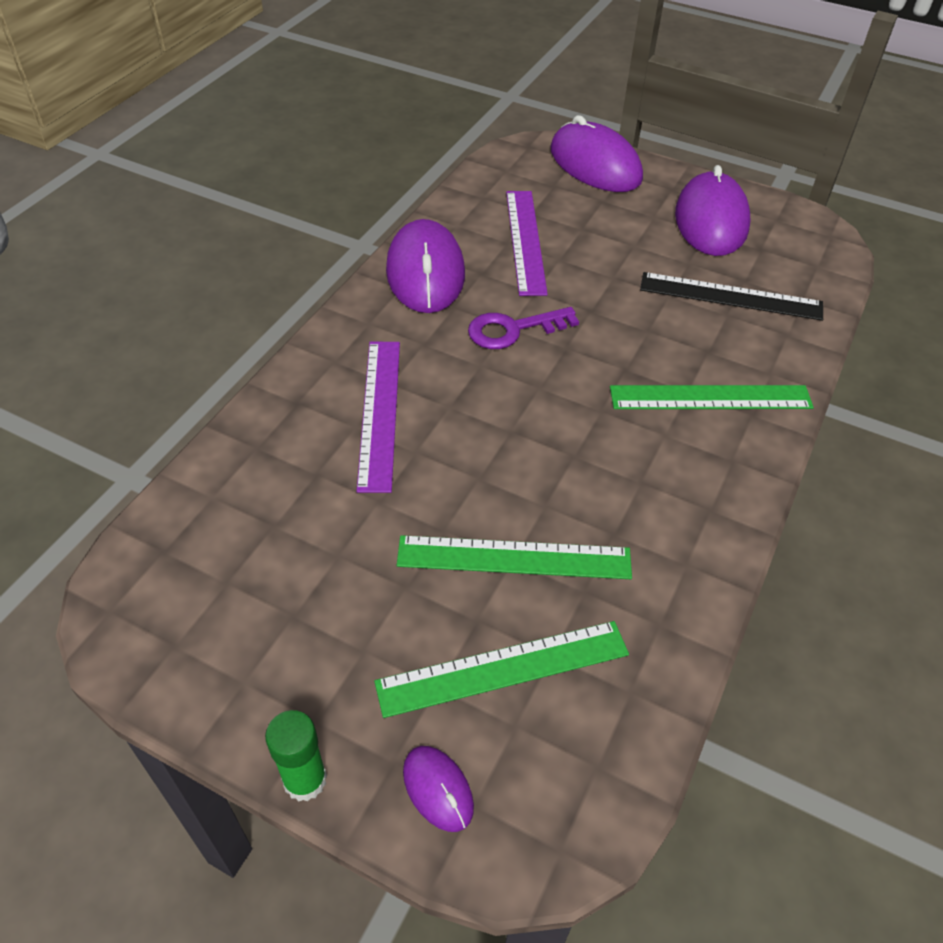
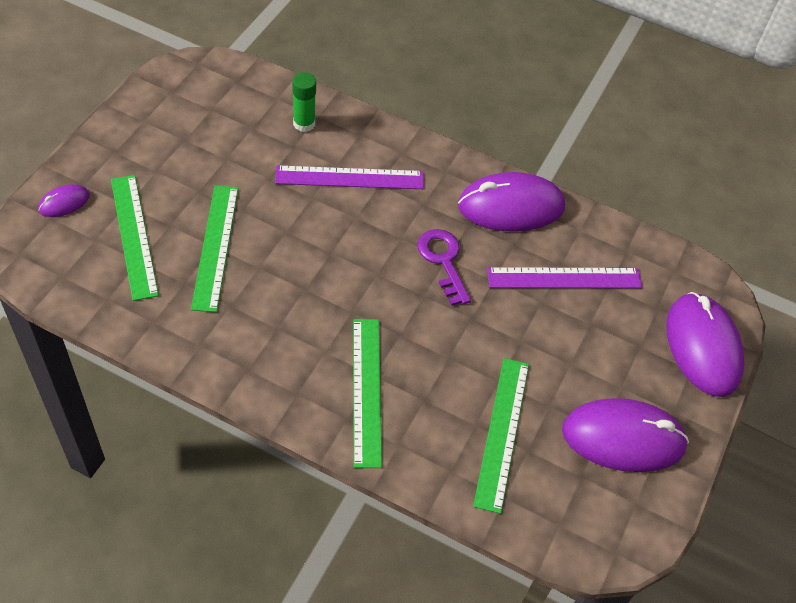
camera: 85 degrees right, 5 degrees up
green glue stick [265,710,327,802] -> green glue stick moved to [292,72,316,132]
purple mouse [551,115,643,192] -> purple mouse turned 60 degrees counterclockwise [666,292,745,397]
black ruler [640,272,823,321] -> green ruler [473,358,529,514]

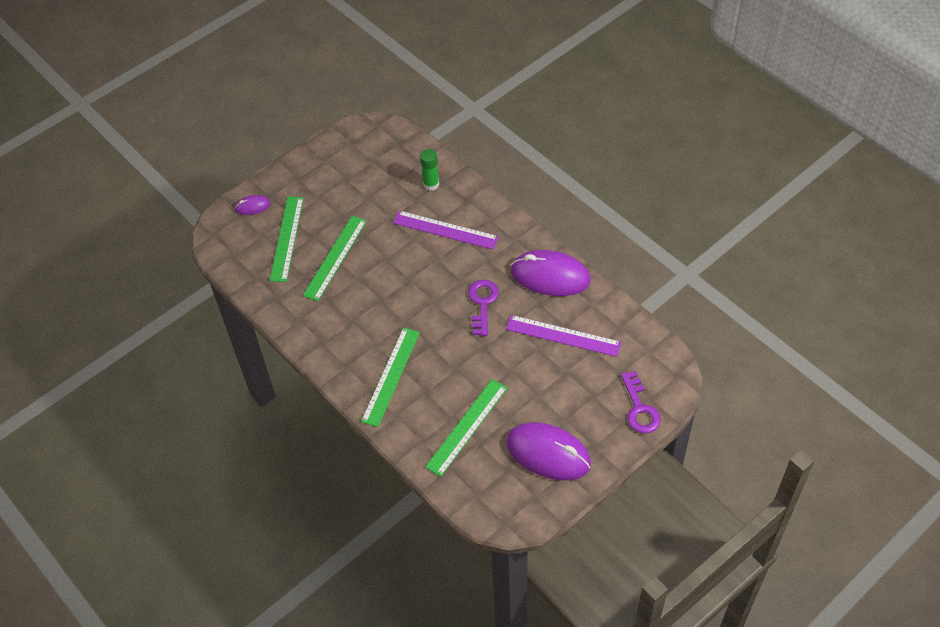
camera: 30 degrees right, 0 degrees up
purple mouse [666,292,745,397] -> purple key [621,371,661,433]

